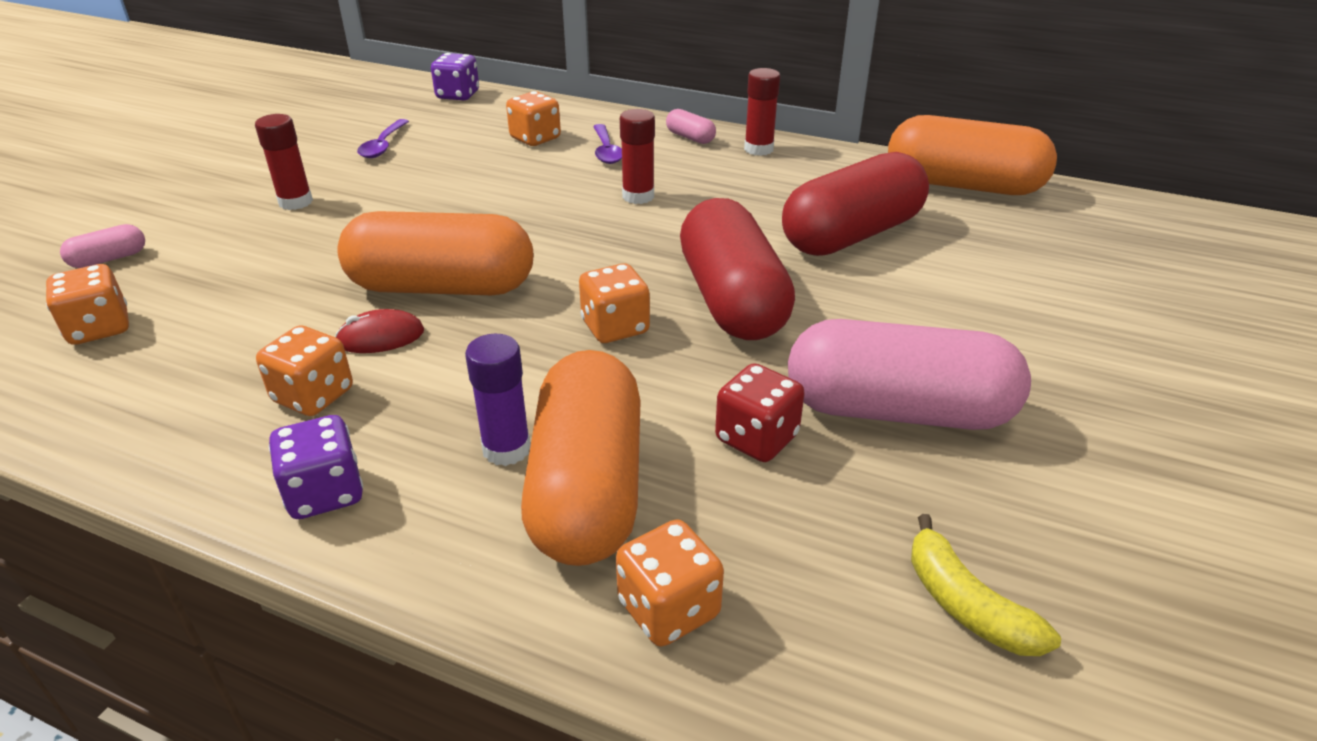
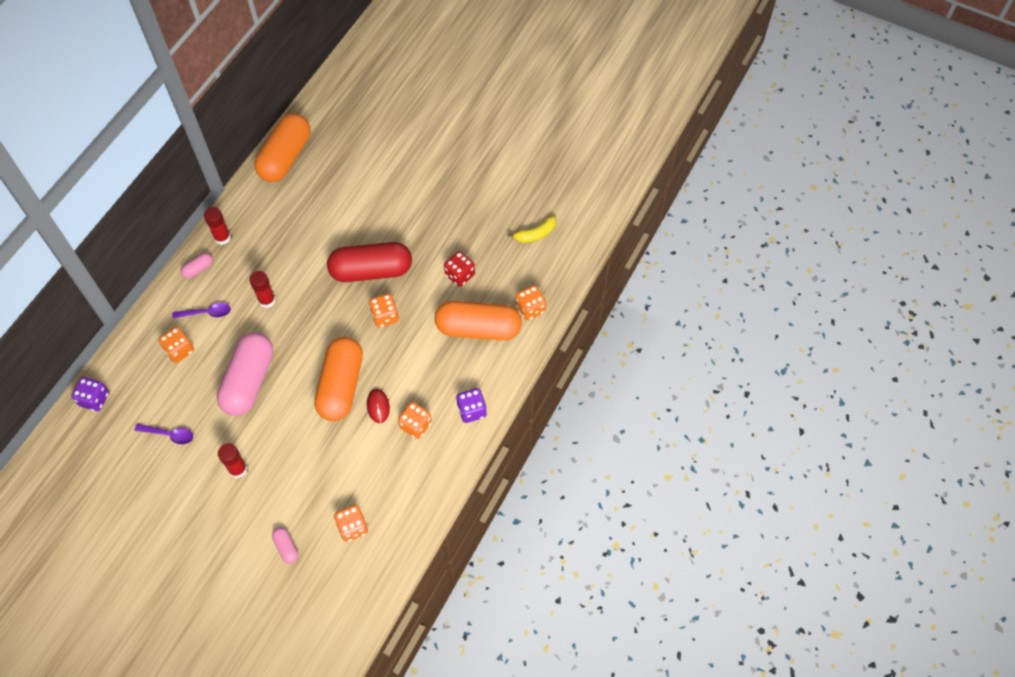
camera: 85 degrees left, 25 degrees up
purple glue stick [465,334,531,466] -> none
red capsule [782,152,929,256] -> none
pink capsule [788,319,1031,430] -> pink capsule moved to [217,333,273,416]

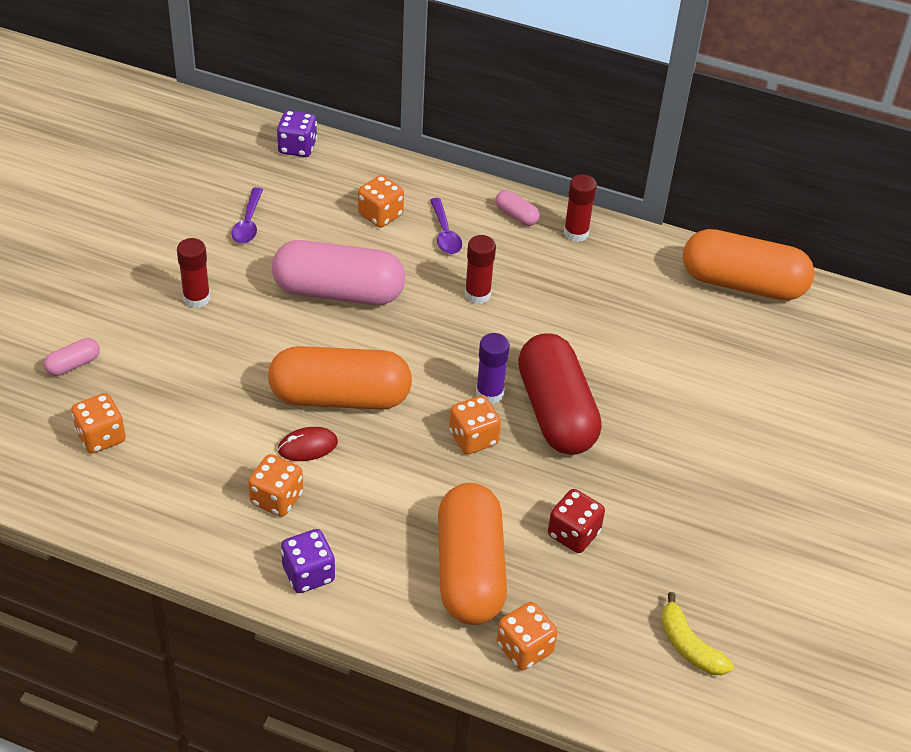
camera: 80 degrees right, 15 degrees down
none -> purple glue stick [476,333,510,404]

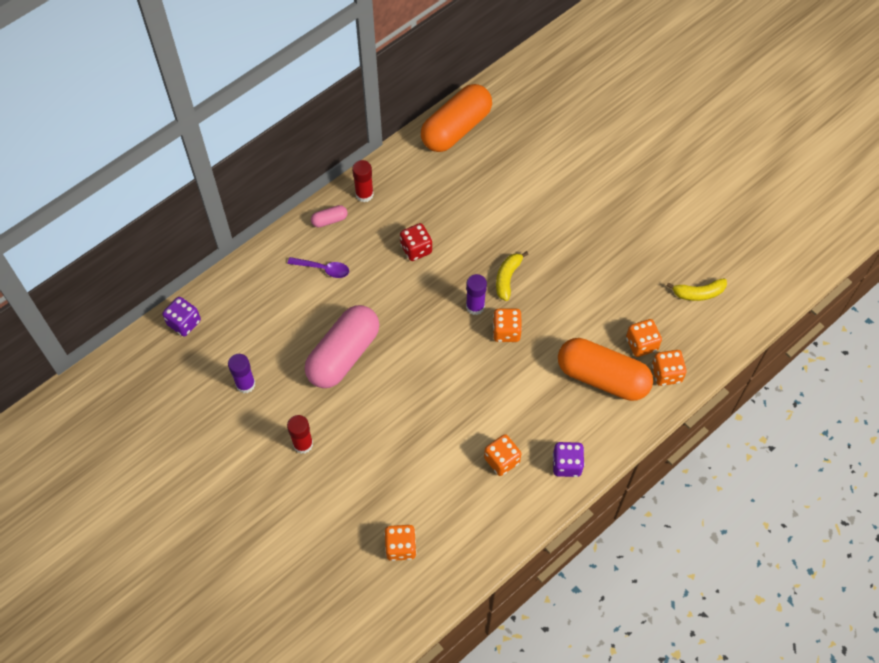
camera: 60 degrees left, 15 degrees up
pink capsule [44,338,100,376] -> none
purple spoon [231,187,263,243] -> purple glue stick [228,354,255,393]
orange capsule [268,346,412,410] -> none
red mouse [278,427,338,461] -> none
orange dice [358,175,404,228] -> orange dice moved to [626,319,662,357]
red glue stick [465,235,496,304] -> none
red capsule [518,333,602,455] -> yellow banana [496,251,529,301]
red dice [548,489,605,553] -> red dice moved to [400,223,432,261]

